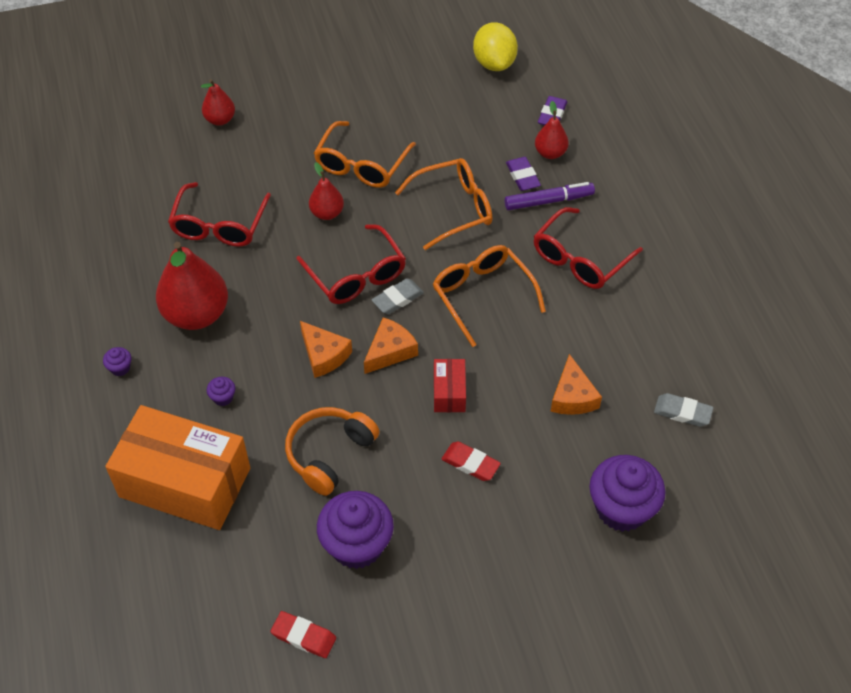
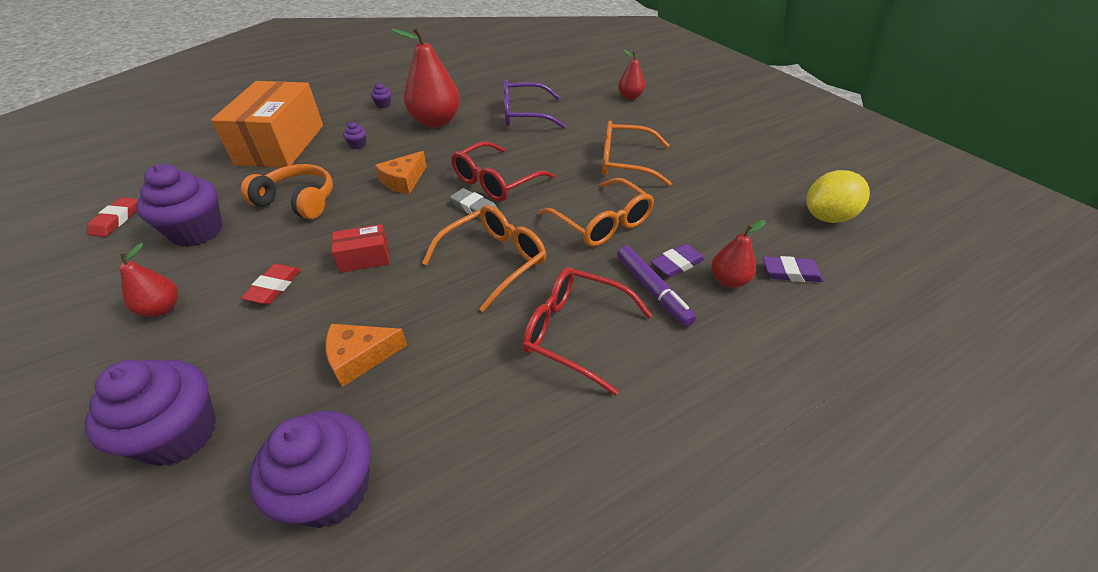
camera: 75 degrees right, 10 degrees down
red glasses [168,182,271,247] -> purple glasses [504,80,566,128]
red pear [309,162,344,220] -> red pear moved to [120,243,178,317]
orange cheese [364,317,418,374] -> none
grey eraser [654,393,714,427] -> purple cupcake [249,411,371,528]

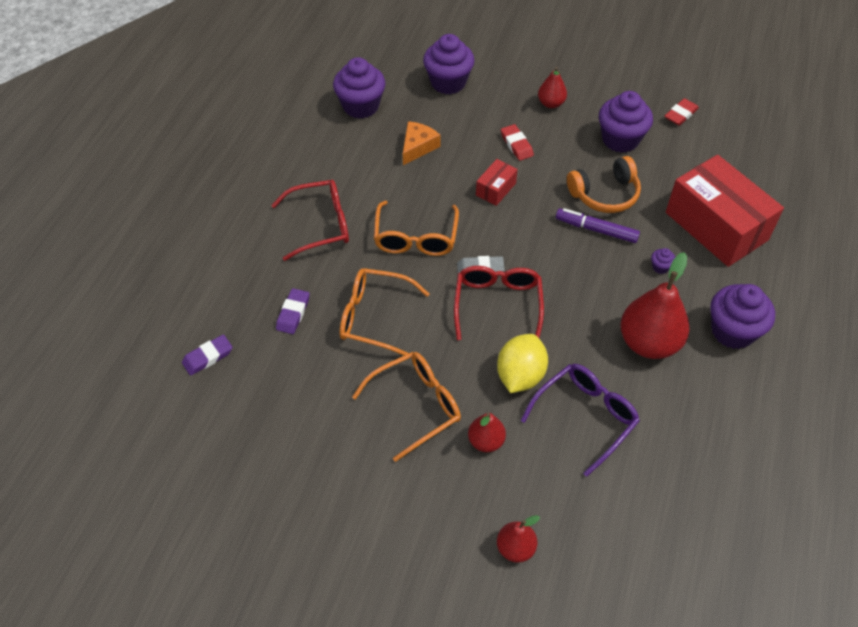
camera: 140 degrees right, 10 degrees up
red eraser [87,197,138,237] -> red eraser turned 75 degrees clockwise [665,98,699,126]
orange box [211,81,323,167] -> red box [666,155,784,267]
purple cupcake [371,83,391,108] -> purple cupcake [710,284,775,349], size x2.43
orange cheese [375,151,427,194] -> none
purple marker [617,246,696,327] -> purple marker moved to [556,208,640,243]
red pear [711,220,765,288] -> red pear moved to [468,412,506,452]
yellow lemon [806,170,870,223] -> yellow lemon moved to [497,334,548,393]

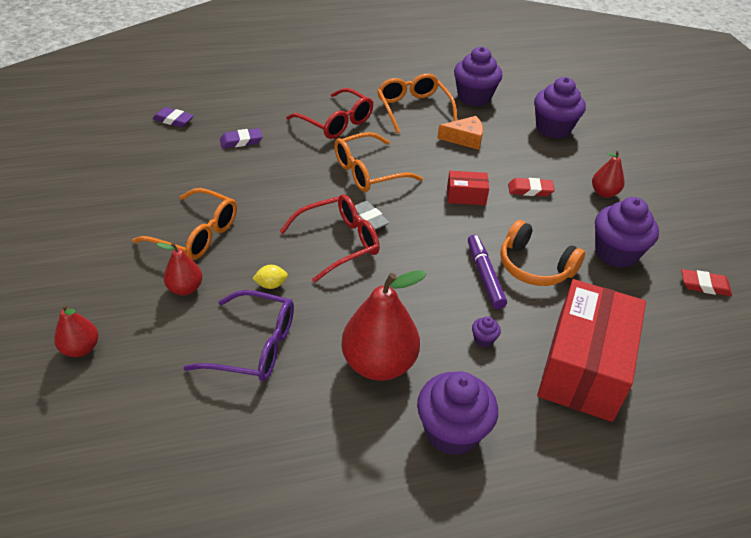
camera: 55 degrees right, 10 degrees down
orange glasses [340,268,429,356] -> orange glasses moved to [377,74,457,133]
yellow lemon [497,334,548,393] -> yellow lemon [252,265,288,289], size x0.48
red eraser [501,124,534,161] -> red eraser turned 60 degrees clockwise [508,178,555,196]

